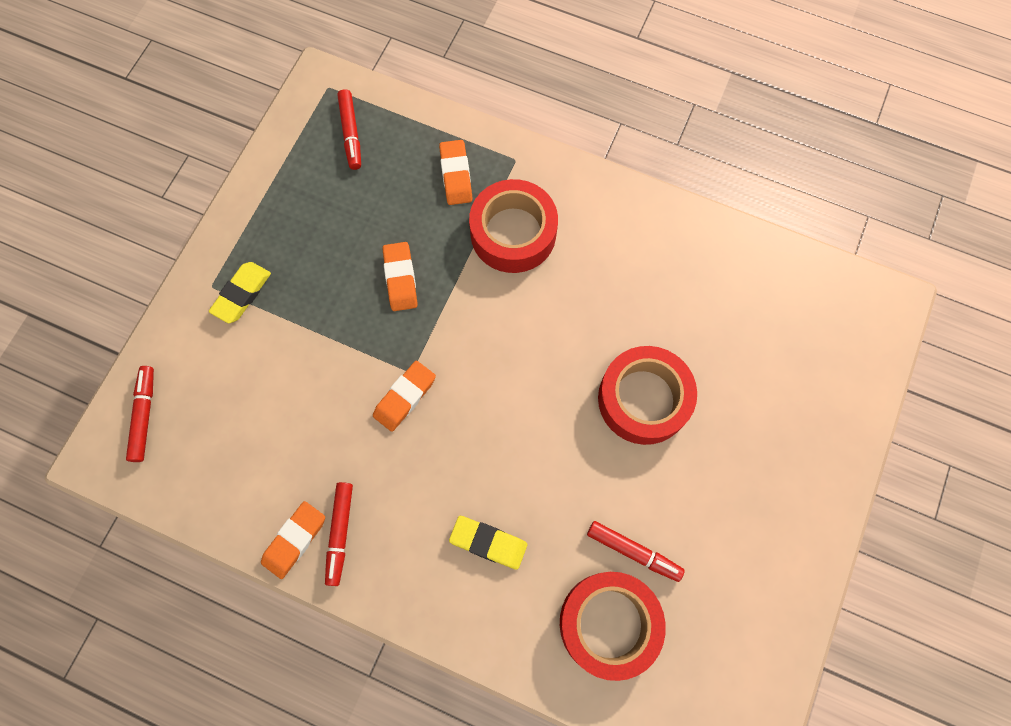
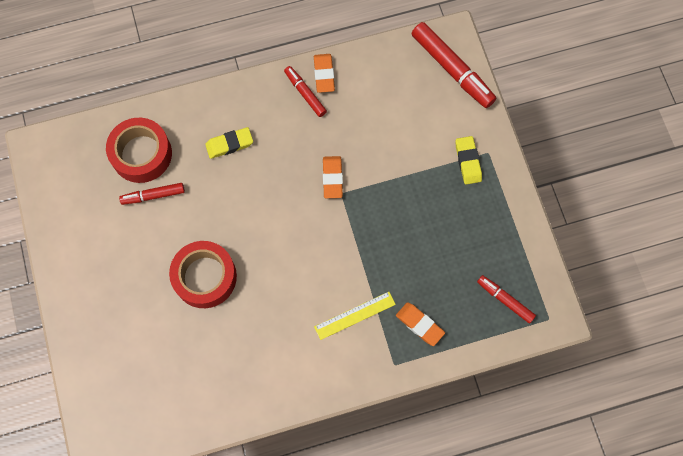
camera: 140 degrees right, 0 degrees up
red marker [126,366,154,462] -> red marker [411,22,496,108], size x1.78
orange eraser [383,242,418,311] -> none
red tape [469,179,558,273] -> yellow ruler [314,292,396,340]

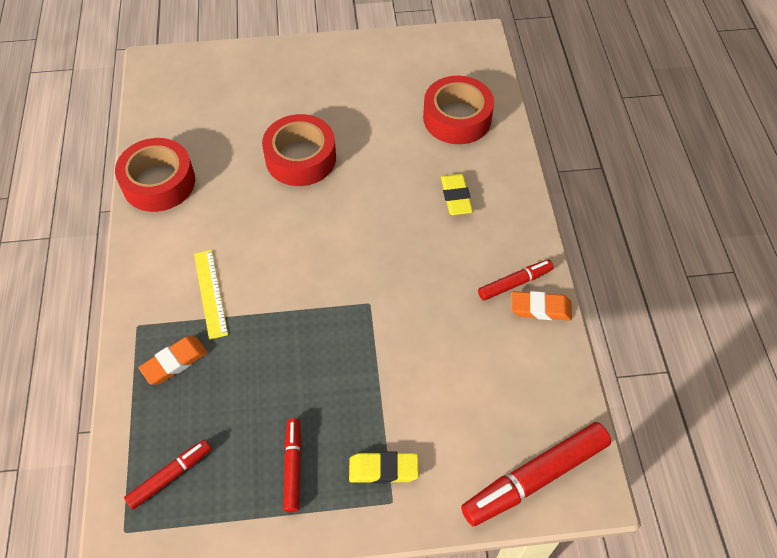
camera: 100 degrees right, 15 degrees down
red marker [119,183,185,205] -> red marker moved to [283,418,301,512]
orange eraser [323,156,343,198] -> none
none -> red tape [115,138,195,212]

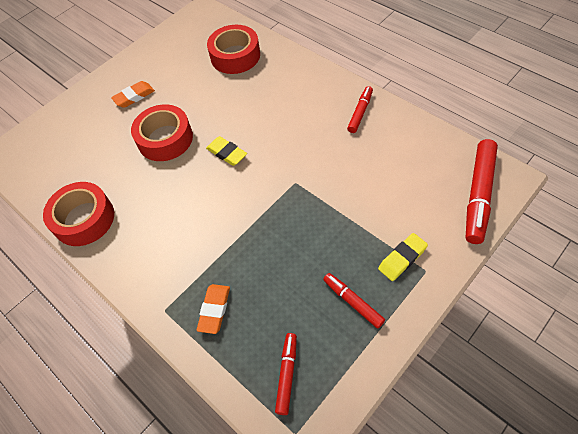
camera: 35 degrees left, 0 degrees up
yellow ruler [194,250,228,340] -> none
yellow eraser [441,174,473,215] -> yellow eraser moved to [206,136,247,166]
orange eraser [511,291,572,321] -> orange eraser moved to [111,81,155,108]

